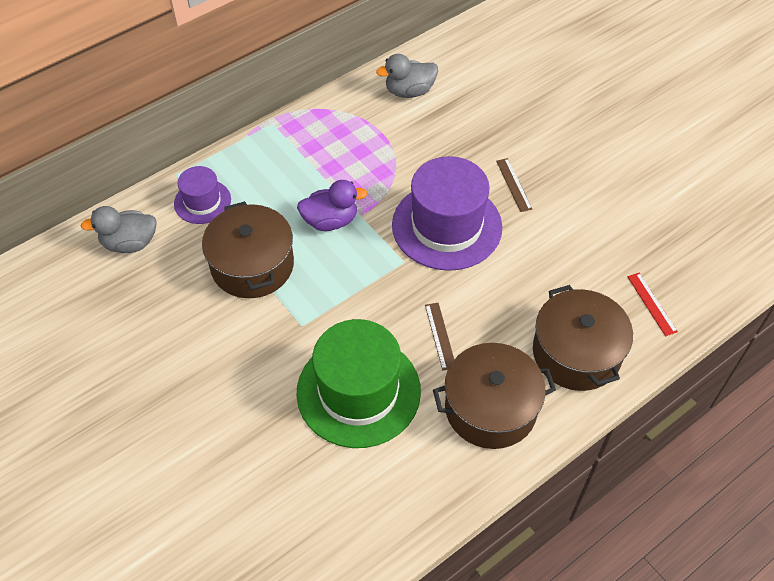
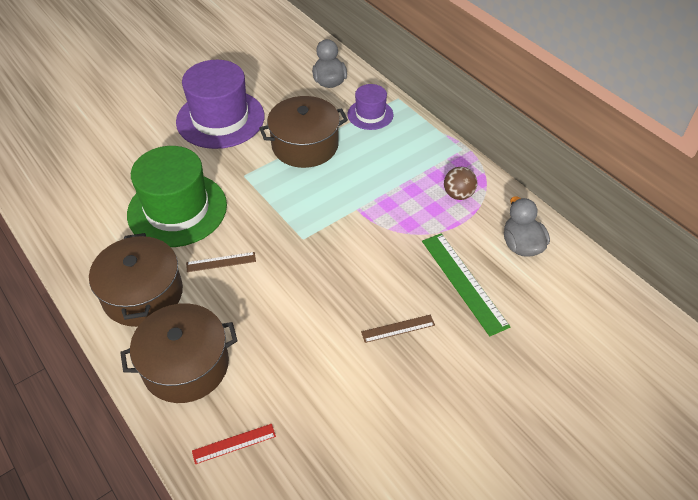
camera: 90 degrees right, 5 degrees down
purple duck [297,180,368,231] -> none
purple hat [392,156,502,271] -> purple hat moved to [176,60,264,149]
none -> green ruler [422,233,511,336]
none -> brown ball [444,167,477,200]

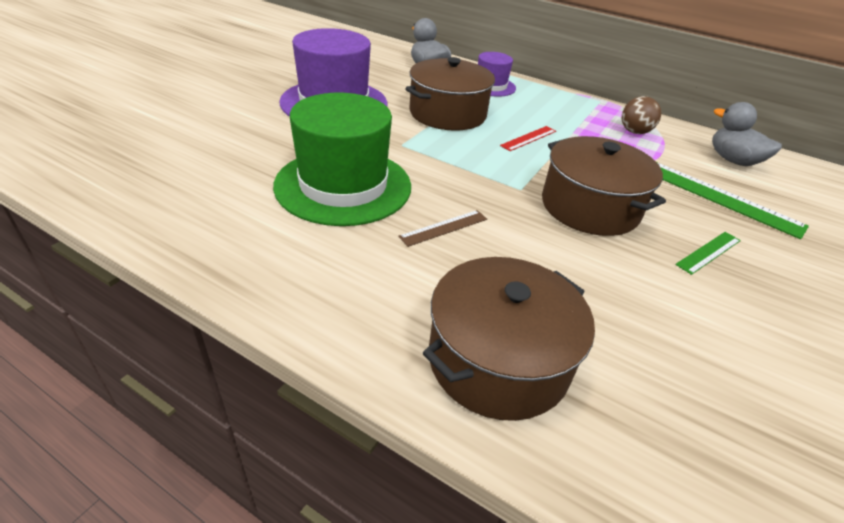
camera: 25 degrees left, 10 degrees down
brown pot [89,233,183,327] -> brown pot moved to [542,136,666,236]
red ruler [192,424,276,464] -> red ruler moved to [500,126,556,151]
brown ruler [361,315,435,343] -> green ruler [675,232,741,275]

